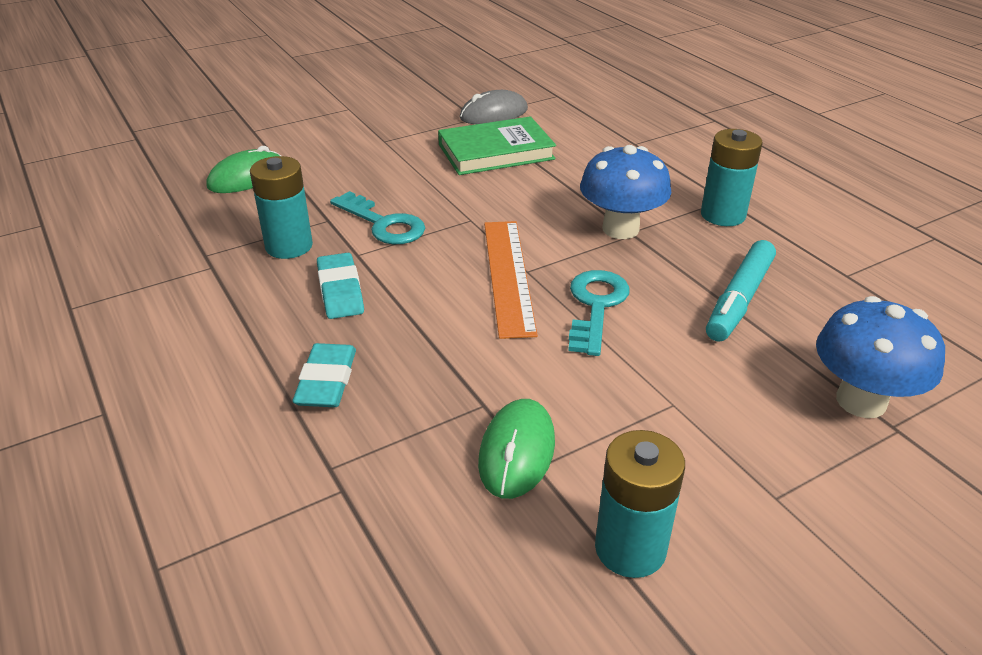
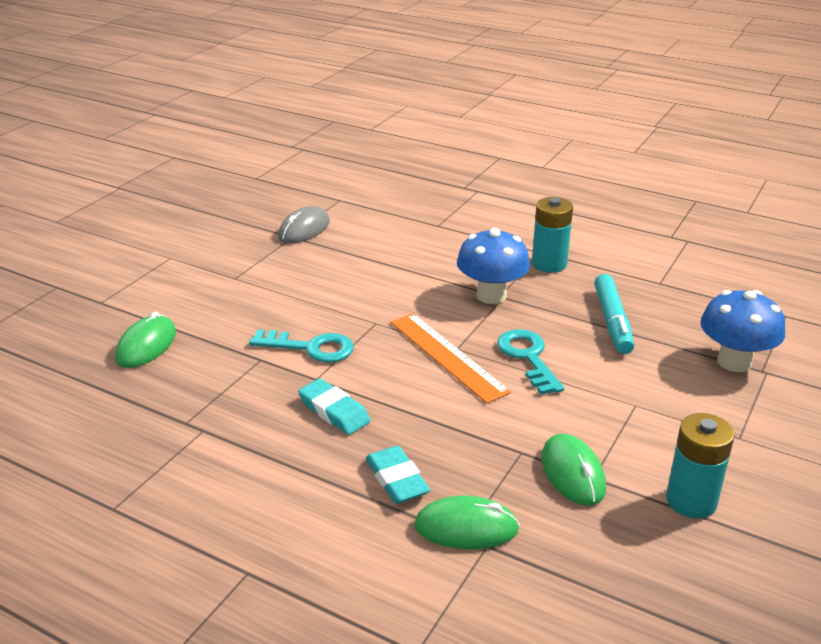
camera: 30 degrees left, 5 degrees down
turquoise battery [250,156,313,259] -> none
green book [438,116,556,175] -> none
none -> green mouse [414,496,520,549]

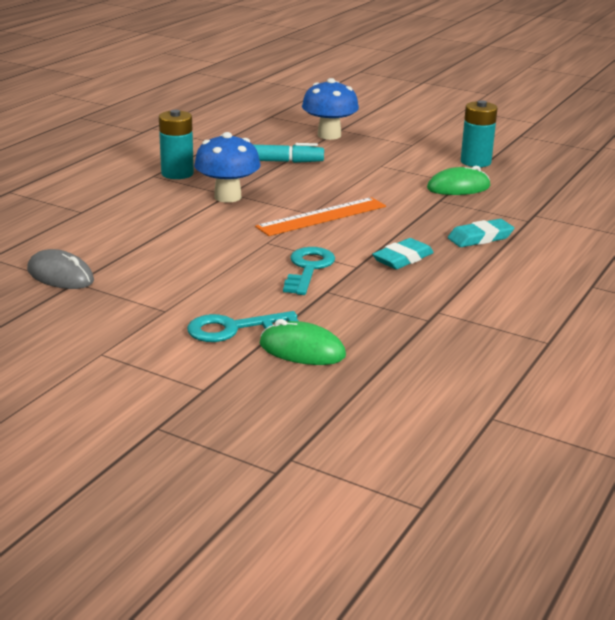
camera: 90 degrees left, 5 degrees down
green mouse [414,496,520,549] -> none
turquoise key [497,329,564,395] -> turquoise key moved to [187,311,298,342]

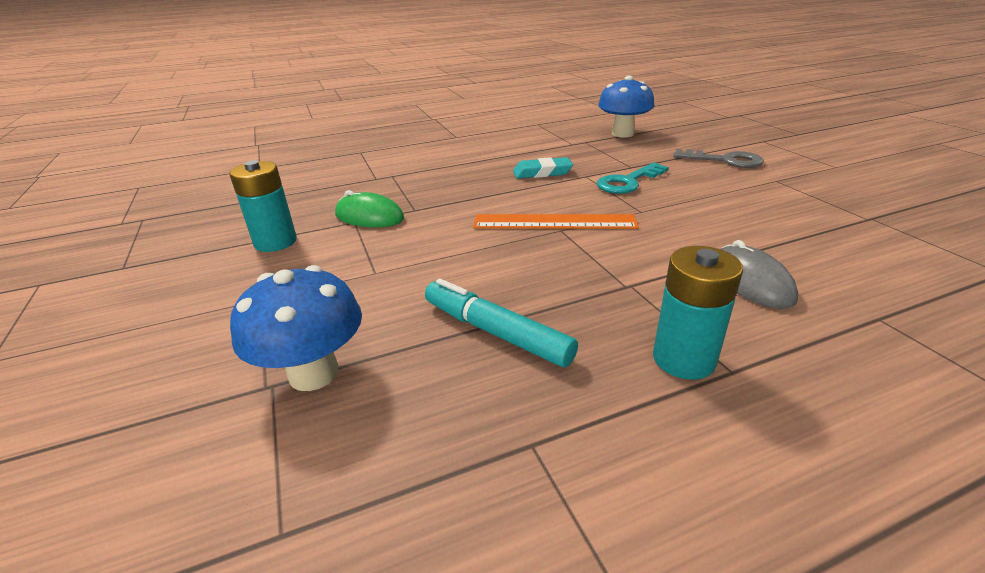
camera: 140 degrees left, 5 degrees up
grey mouse [27,249,94,289] -> grey mouse moved to [721,240,798,309]
turquoise key [187,311,298,342] -> grey key [674,149,764,168]
blue mushroom [194,132,261,202] -> blue mushroom moved to [598,76,655,138]
green mouse [259,319,346,365] -> none
turquoise eraser [448,219,514,247] -> none

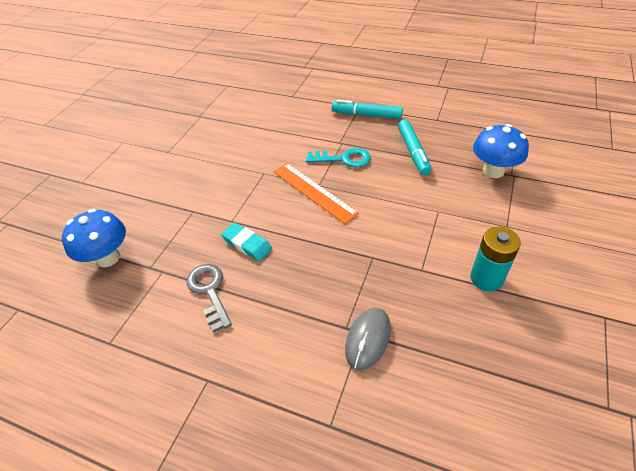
camera: 135 degrees left, 15 degrees up
green mouse [335,190,404,227] -> none
turquoise key [597,162,669,194] -> turquoise key moved to [306,148,371,167]
turquoise battery [653,246,743,380] -> turquoise marker [331,100,403,119]
grey key [674,149,764,168] -> grey key moved to [187,264,232,333]
grey mouse [721,240,798,309] -> grey mouse moved to [345,307,391,370]

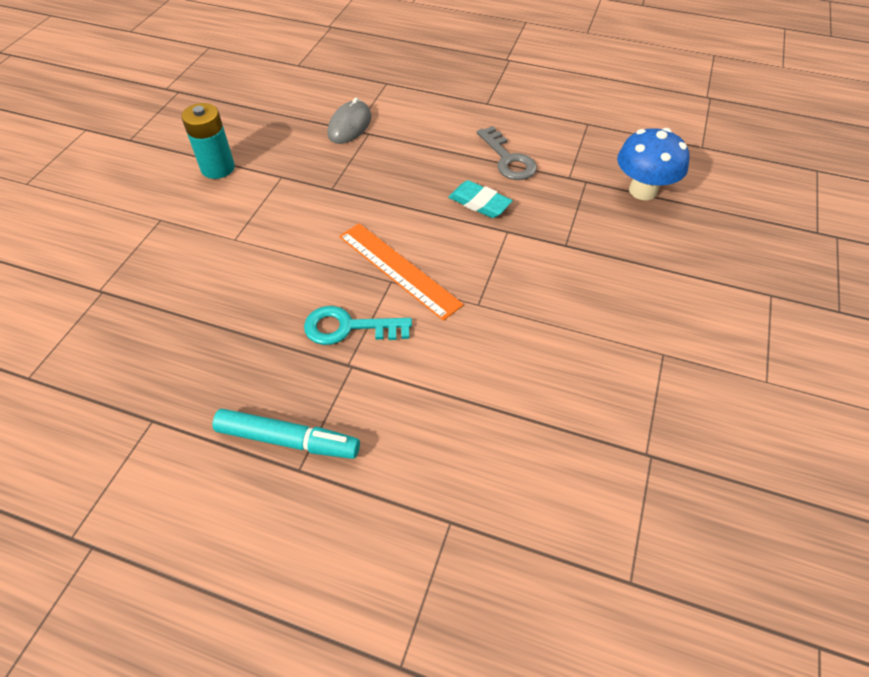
camera: 175 degrees right, 5 degrees up
turquoise marker [398,120,431,175] -> none
blue mushroom [473,124,529,178] -> none

